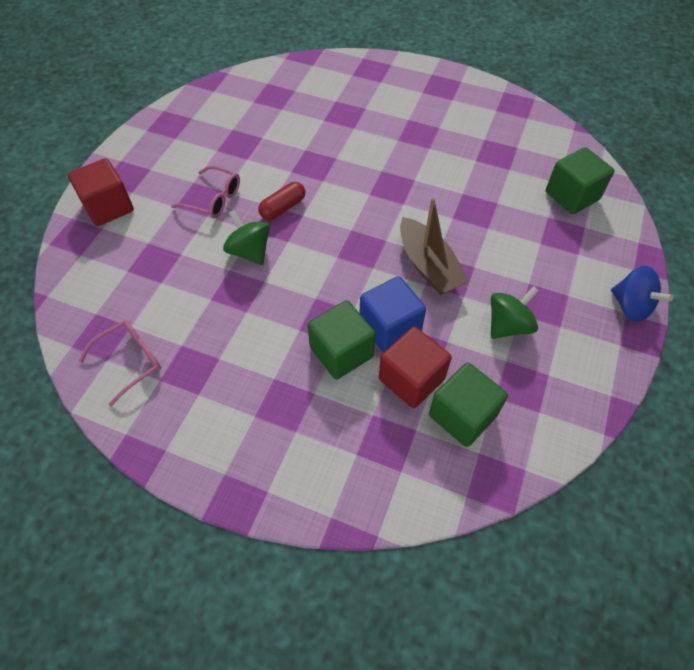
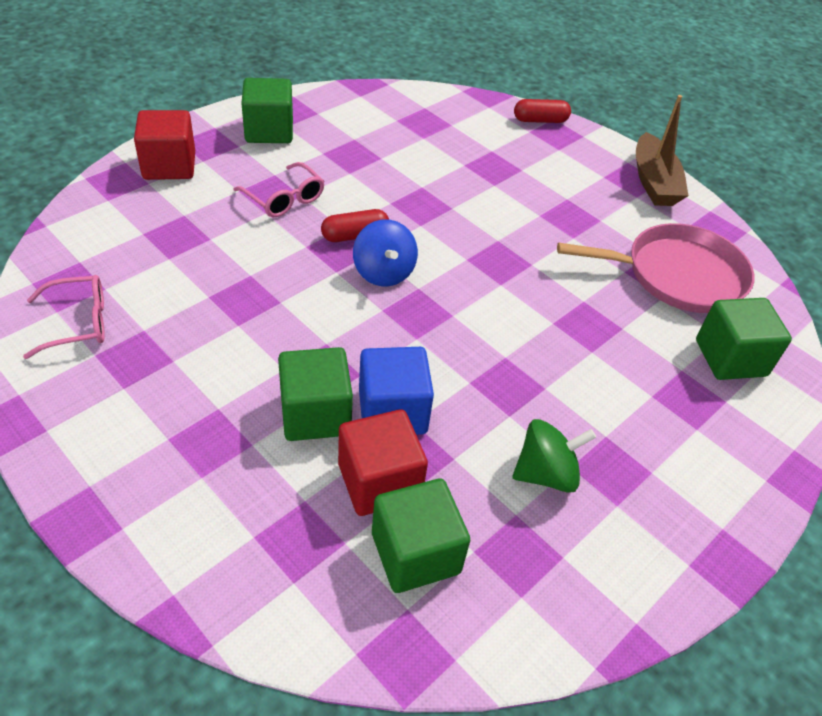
camera: 20 degrees right, 10 degrees down
green spinning top [223,210,270,265] -> none
brown boat [400,198,469,295] -> brown boat moved to [636,95,689,206]
blue spinning top [611,266,673,322] -> blue spinning top moved to [353,219,418,286]
none -> green cube [241,78,293,143]
none -> red capsule [514,99,571,123]
none -> pink pan [557,223,755,313]

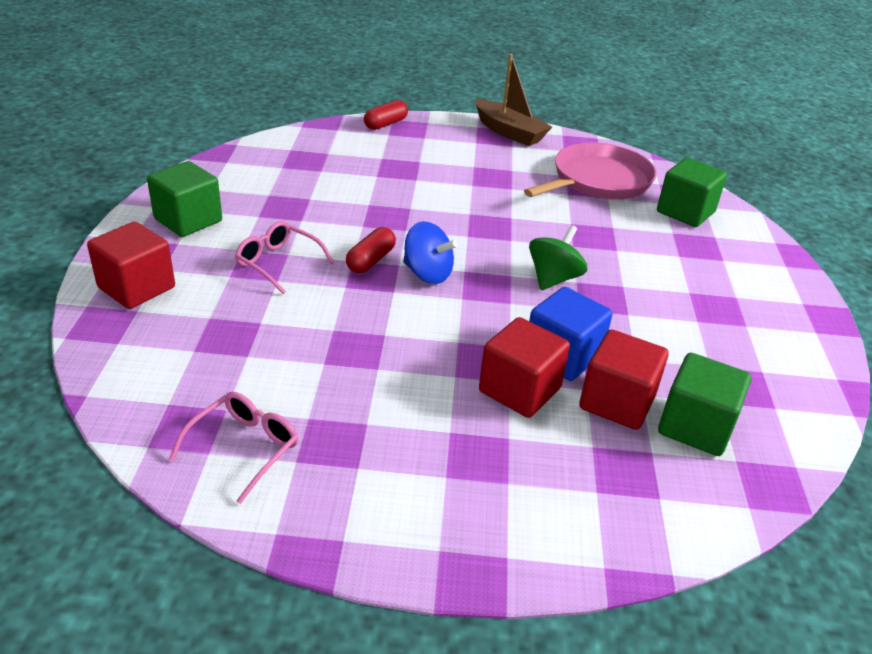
camera: 40 degrees left, 10 degrees down
pink glasses [233,162,325,217] -> pink glasses turned 150 degrees counterclockwise [235,221,334,294]
green cube [278,347,353,441] -> red cube [479,317,570,418]
green spinning top [512,419,596,493] -> green spinning top moved to [529,225,587,290]

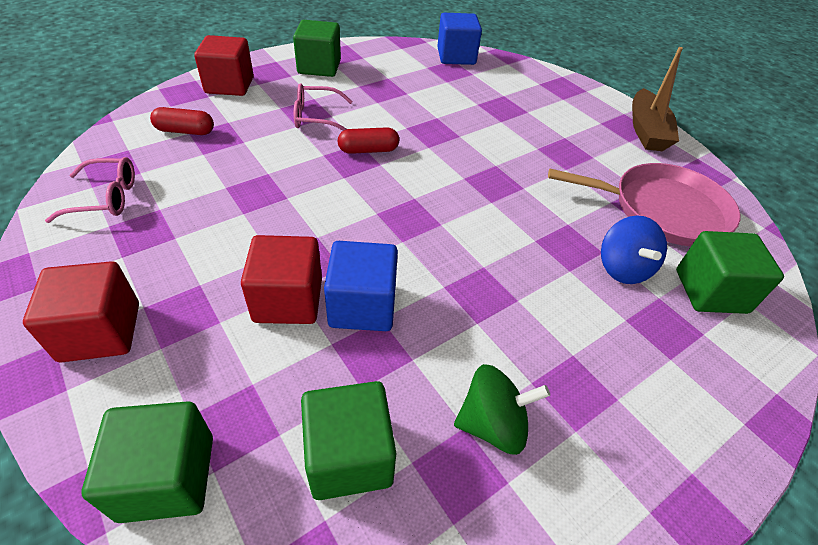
camera: 50 degrees right, 10 degrees up
pink glasses [235,221,334,294] -> pink glasses turned 90 degrees counterclockwise [294,83,352,131]
red capsule [364,100,408,130] -> red capsule moved to [150,107,214,135]
blue spinning top [403,221,458,284] -> blue spinning top moved to [601,215,667,284]
green spinning top [529,225,587,290] -> green spinning top moved to [454,364,550,455]
red cube [579,330,669,430] -> red cube moved to [23,261,139,363]
none -> green cube [82,401,213,523]
none -> blue cube [437,13,482,65]

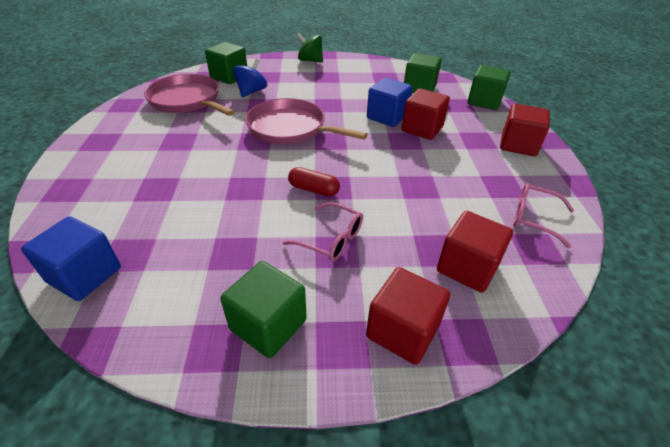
camera: 145 degrees left, 5 degrees down
red capsule [150,107,214,135] -> red cube [437,211,513,293]
green spinning top [454,364,550,455] -> green spinning top moved to [296,33,323,63]
brown boat [632,47,683,151] -> none
none -> pink pan [245,98,368,144]

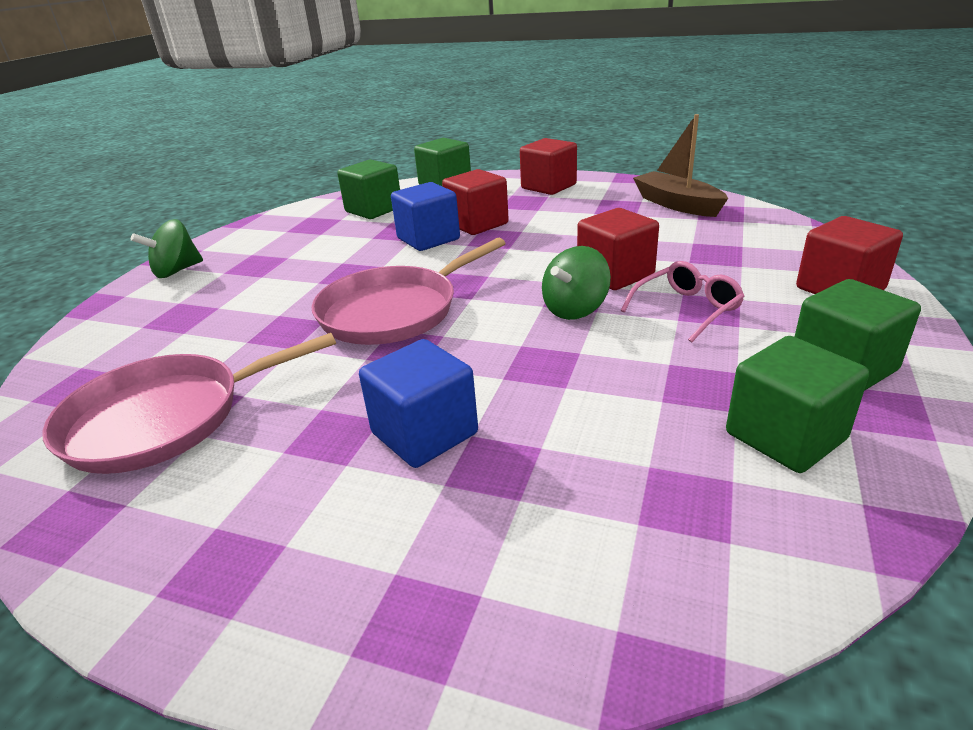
camera: 65 degrees left, 10 degrees down
blue cube [21,216,121,301] -> blue cube moved to [359,339,478,468]
green cube [205,42,247,84] -> green cube moved to [726,336,869,473]
blue spinning top [233,59,267,97] -> none
red capsule [288,167,340,197] -> green spinning top [542,246,611,320]
red cube [437,211,513,293] -> red cube moved to [577,208,659,290]
pink glasses [513,183,574,248] -> brown boat [633,114,728,217]

